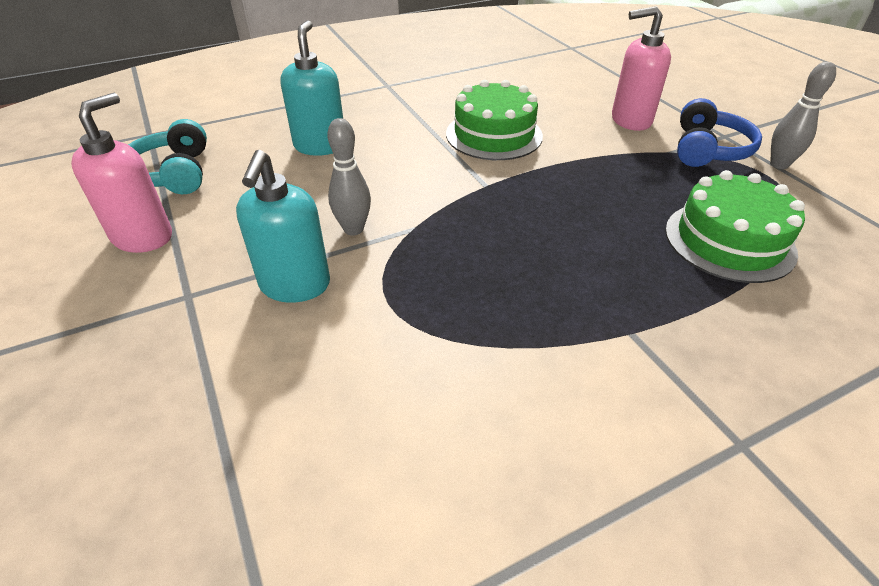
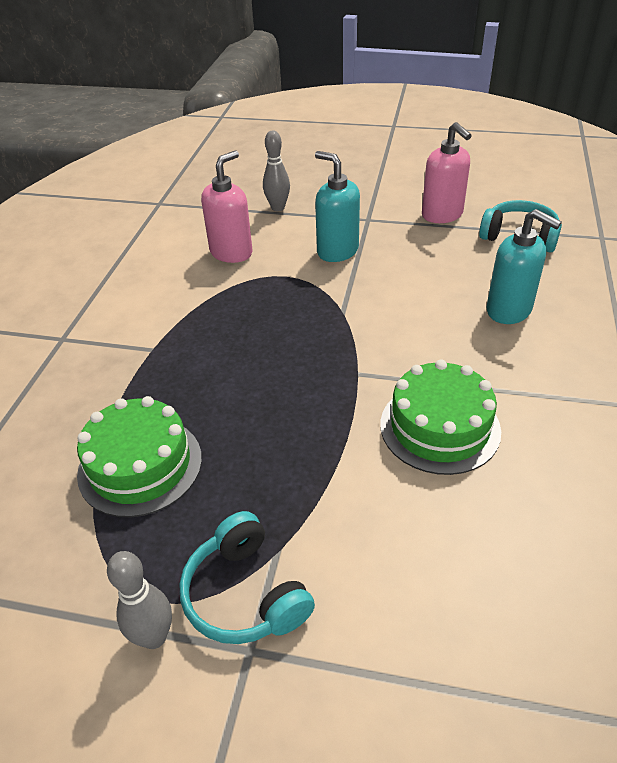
camera: 130 degrees right, 0 degrees up
grey bowling pin [328,118,371,236] -> grey bowling pin moved to [263,130,290,211]
pink soap dispenser [612,6,671,131] -> pink soap dispenser moved to [201,150,252,263]
blue headphones [677,98,762,167] -> turquoise headphones [179,511,315,644]

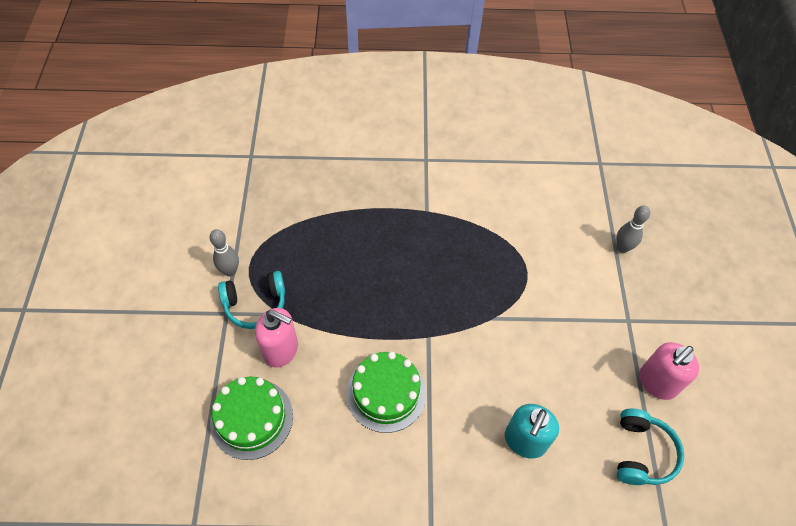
camera: 75 degrees right, 15 degrees up
green cake [77,396,202,517] -> green cake moved to [210,377,293,460]
turquoise headphones [179,511,315,644] -> turquoise headphones turned 150 degrees counterclockwise [218,271,285,329]
pink soap dispenser [201,150,252,263] -> pink soap dispenser moved to [255,308,298,367]
turquoise soap dispenser [315,151,360,262] -> none

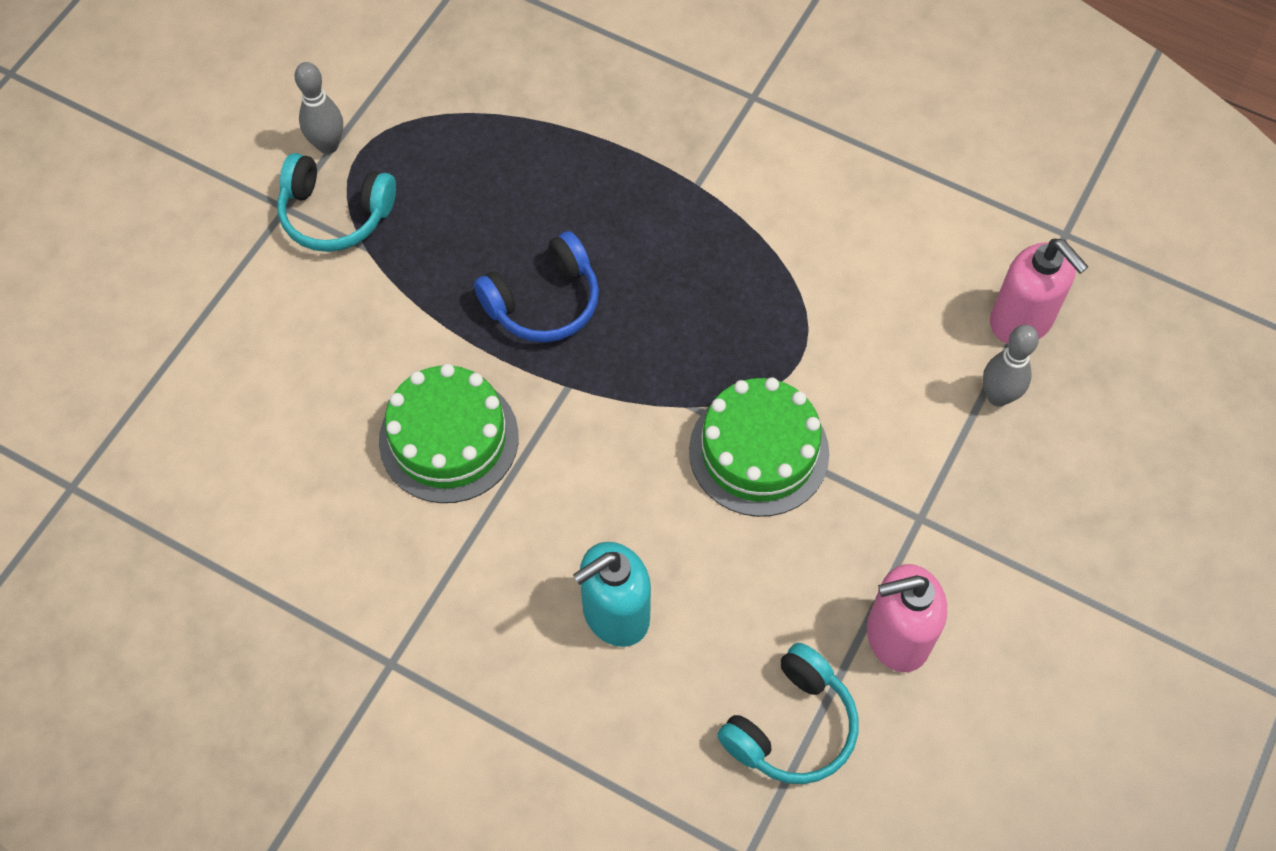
camera: 30 degrees right, 5 degrees up
green cake [210,377,293,460] -> green cake moved to [689,378,829,517]
pink soap dispenser [255,308,298,367] -> pink soap dispenser moved to [990,239,1089,344]
none -> blue headphones [474,231,599,343]

